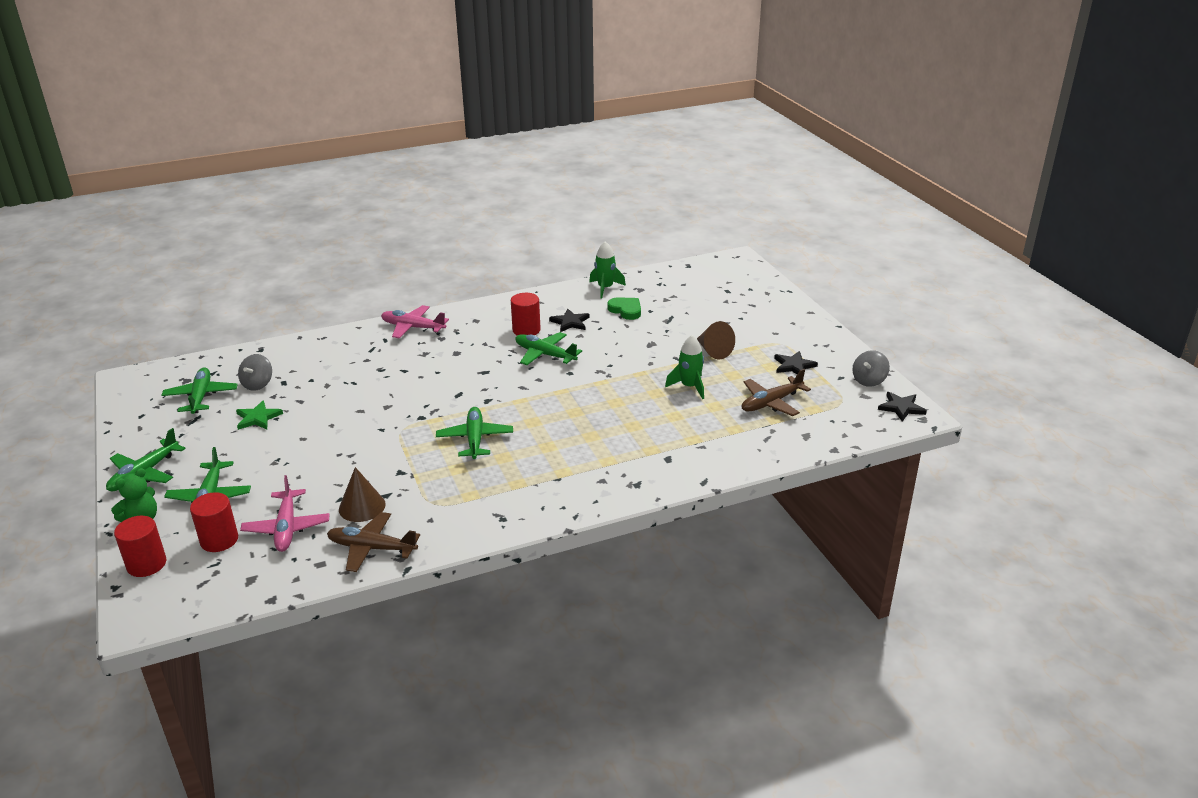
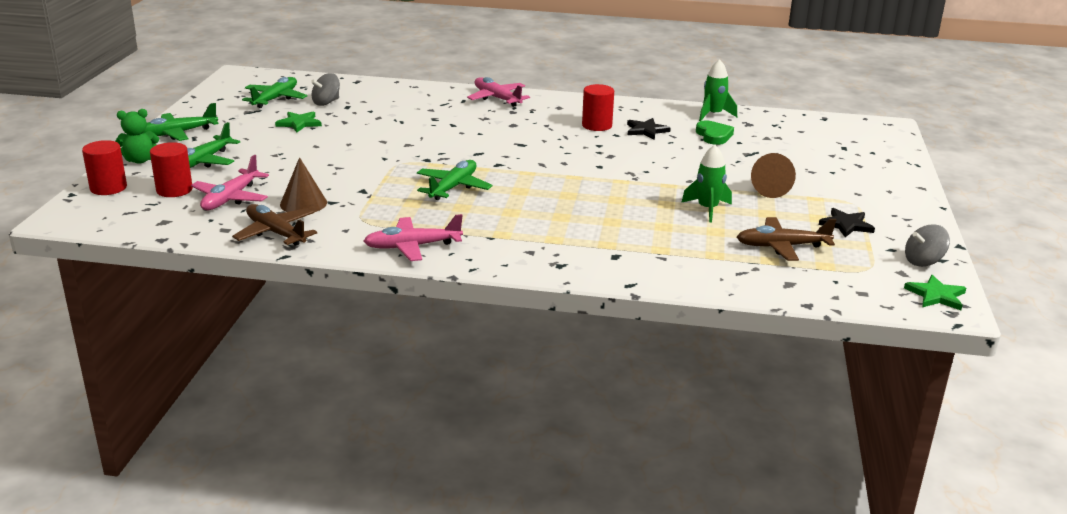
camera: 30 degrees right, 5 degrees down
green plane [515,332,582,365] -> none
black star [878,392,927,422] -> green star [904,275,966,310]
none -> pink plane [364,214,463,261]

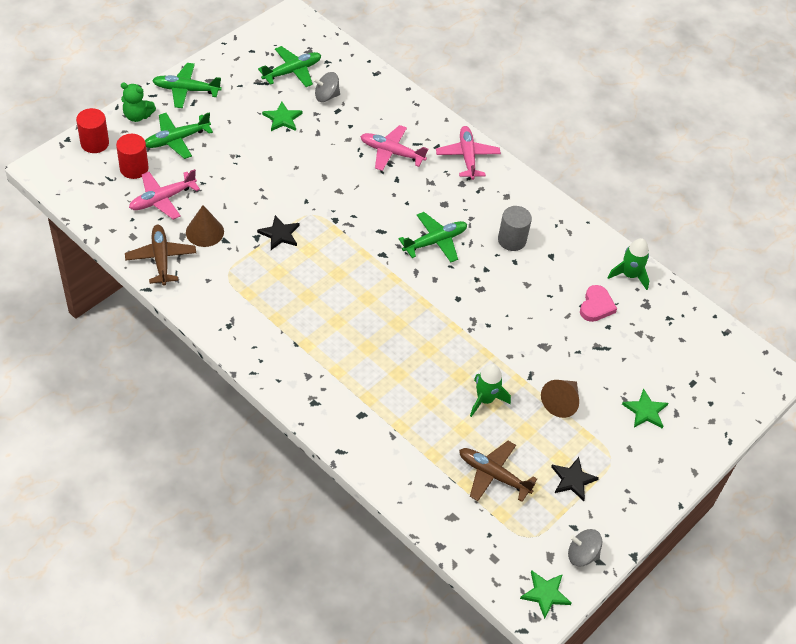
camera: 30 degrees right, 25 degrees up
pink plane [364,214,463,261] -> pink plane moved to [360,125,429,171]
green plane [417,160,492,200] -> green plane moved to [399,212,467,262]
red cylinder [582,84,614,131] -> grey cylinder [498,206,532,251]
black star [627,118,671,140] -> black star moved to [257,215,299,250]
green heart [696,121,734,145] -> pink heart [580,285,617,322]
none -> green star [622,388,668,428]

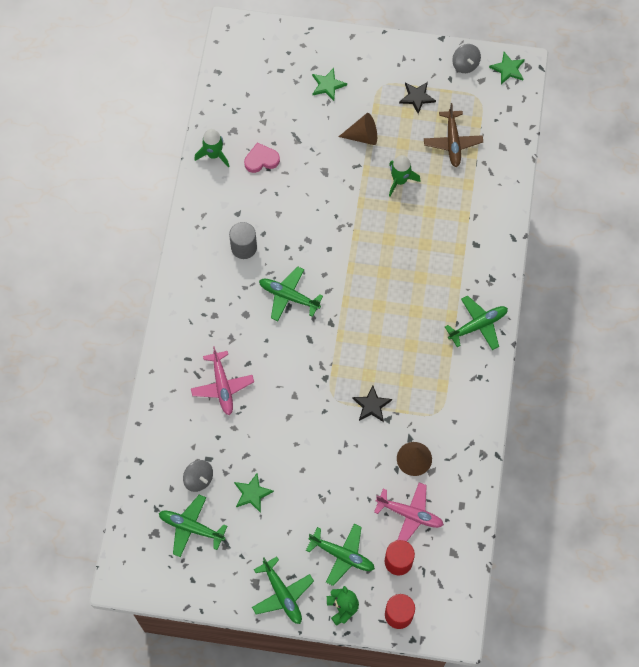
camera: 120 degrees left, 15 degrees up
brown plane [125,224,196,286] -> none
pink plane [436,126,501,180] -> none
none -> green plane [445,296,508,350]

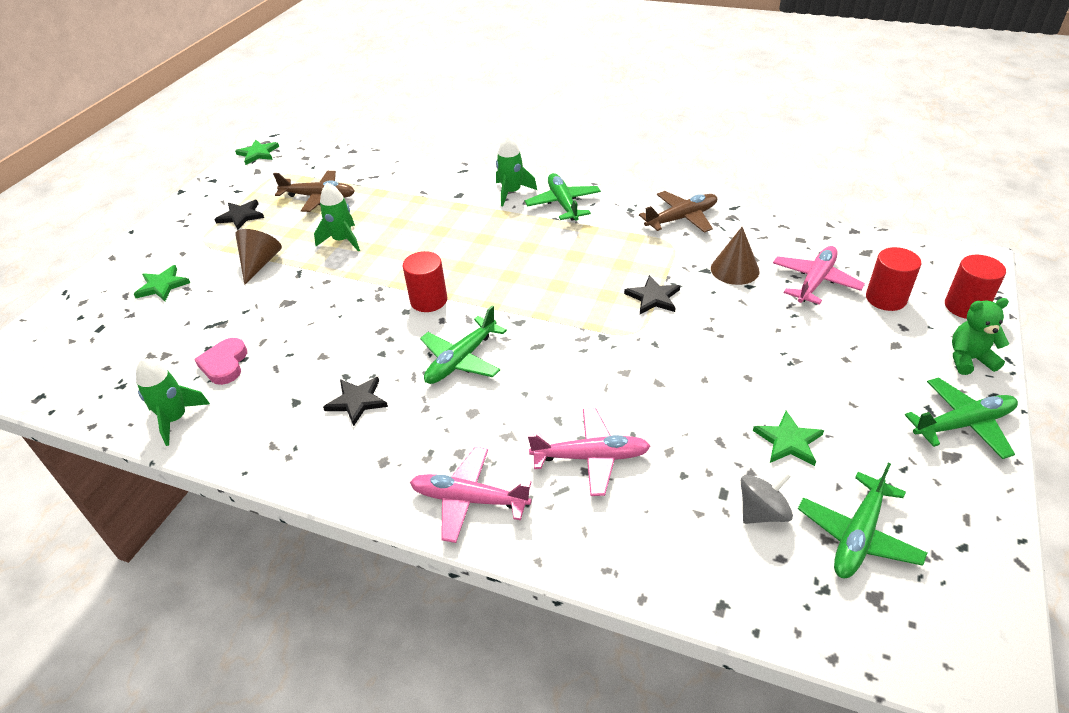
camera: 75 degrees left, 25 degrees down
grey cylinder [229,222,257,259] -> black star [323,377,388,426]
green plane [306,524,375,586] -> none
grey spinning top [452,44,481,73] -> none
none -> red cylinder [403,251,447,312]
none -> pink plane [410,447,532,543]
none -> green rocket [496,135,537,206]
none -> brown plane [639,191,717,233]

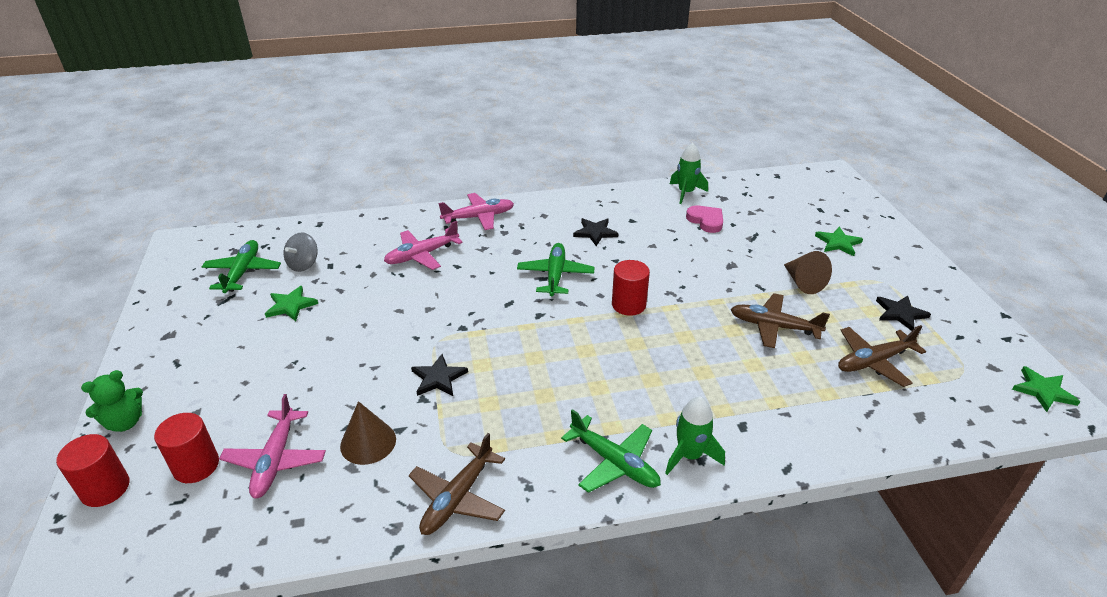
camera: 145 degrees right, 5 degrees down
green rocket [314,182,360,252] -> brown plane [730,293,830,348]
green plane [905,377,1018,459] -> none

